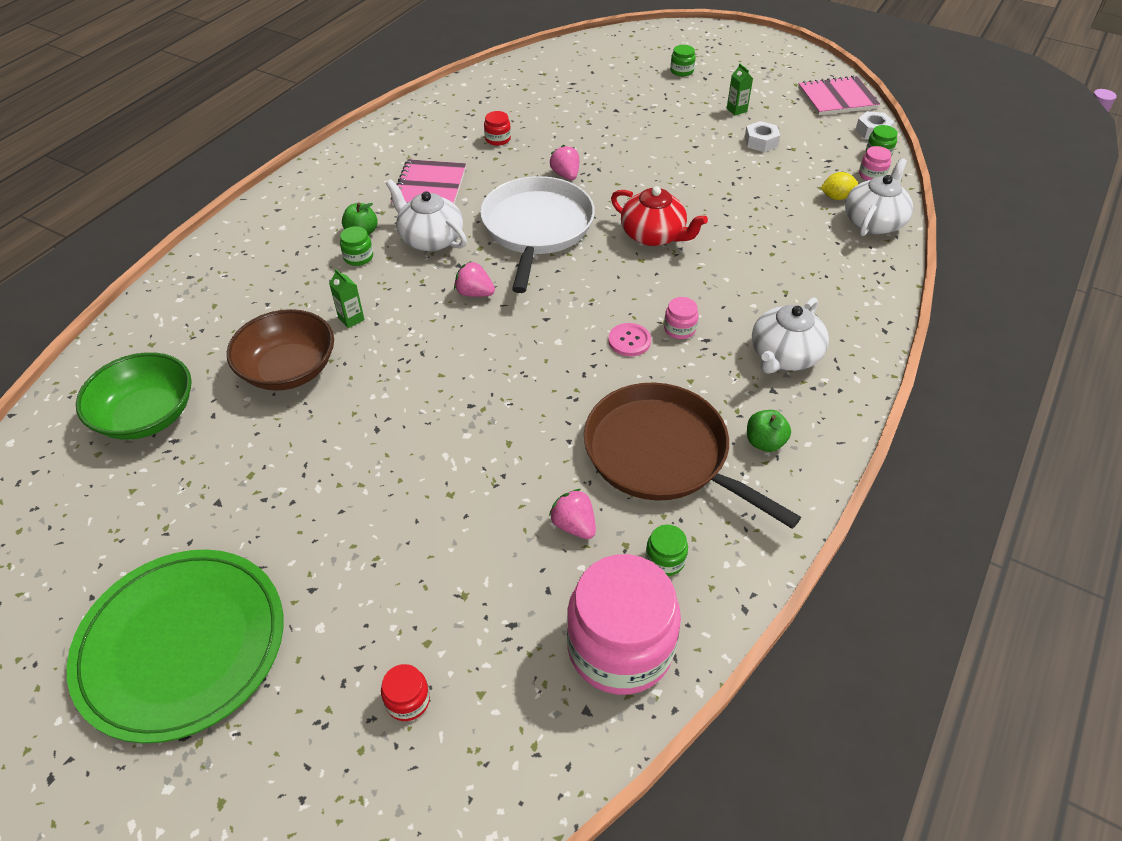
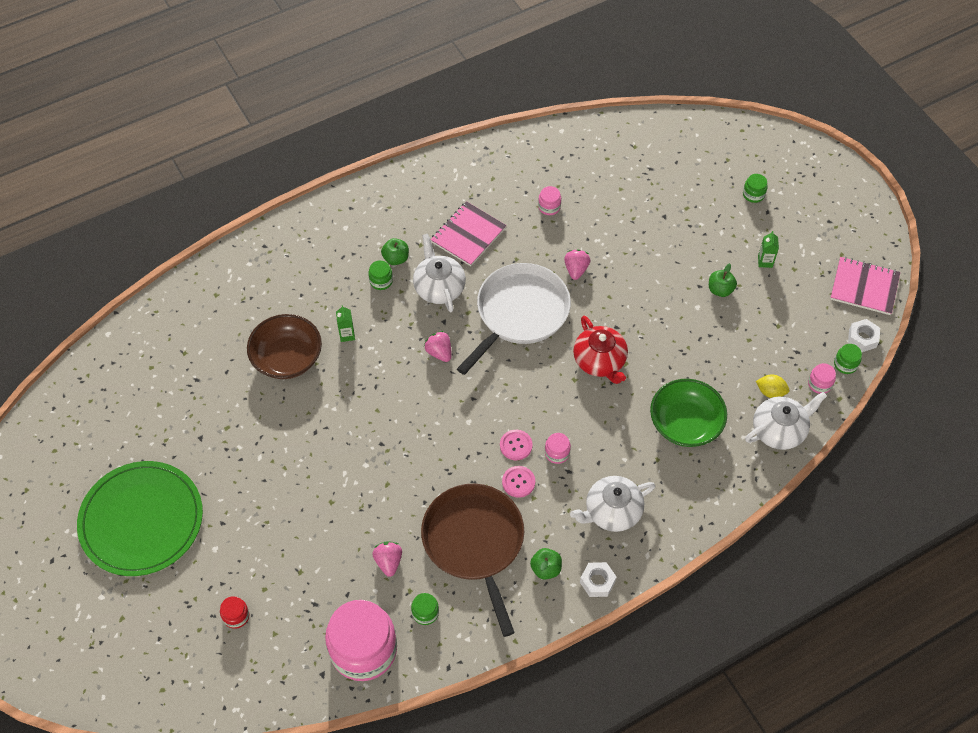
camera: 30 degrees right, 10 degrees up
green bowl [76,352,192,440] -> green bowl moved to [650,379,727,447]
red jar [484,111,511,146] -> pink jar [538,186,561,215]
white nut [744,121,780,152] -> white nut moved to [580,562,616,597]
none -> pink button [502,466,535,498]
none -> green apple [709,263,737,297]

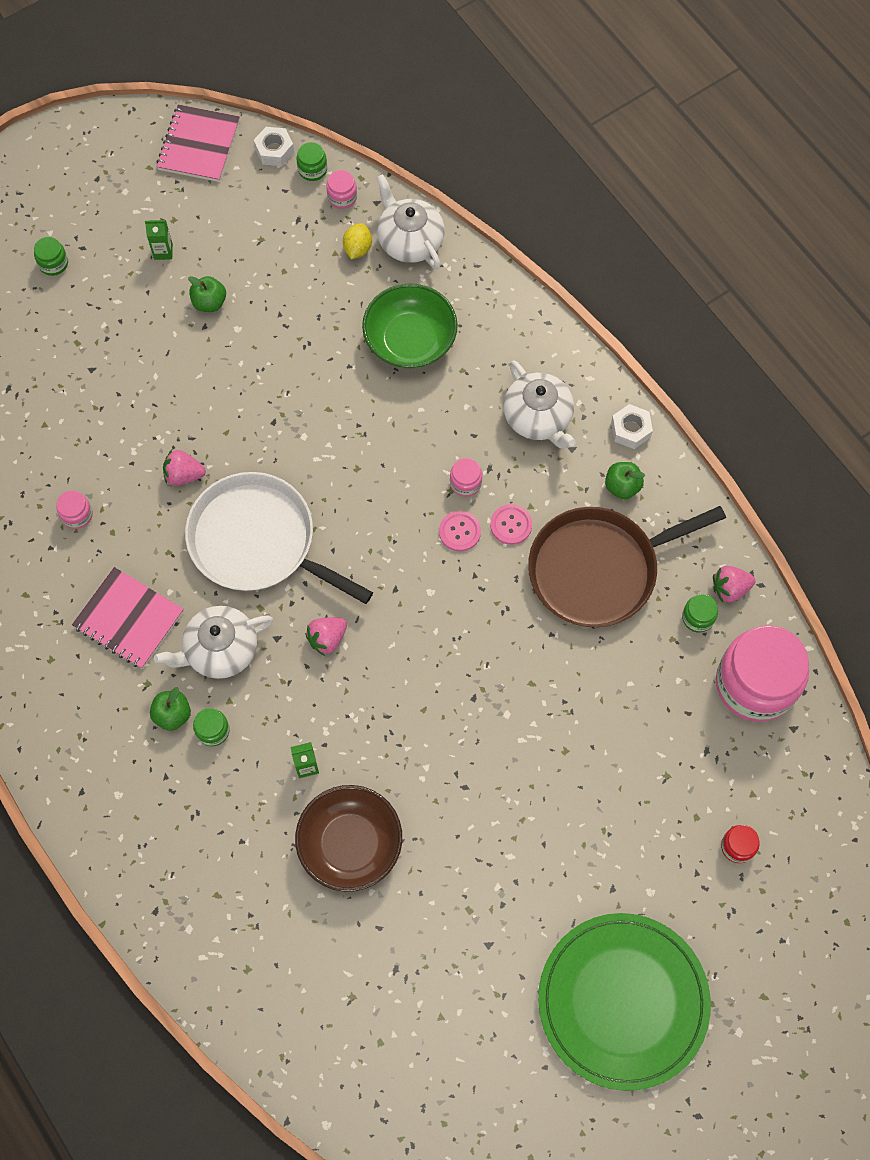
camera: 95 degrees left, 10 degrees up
pink strawberry [372,541,402,577] -> pink strawberry moved to [713,566,755,602]
red teapot [573,316,628,384] -> none

